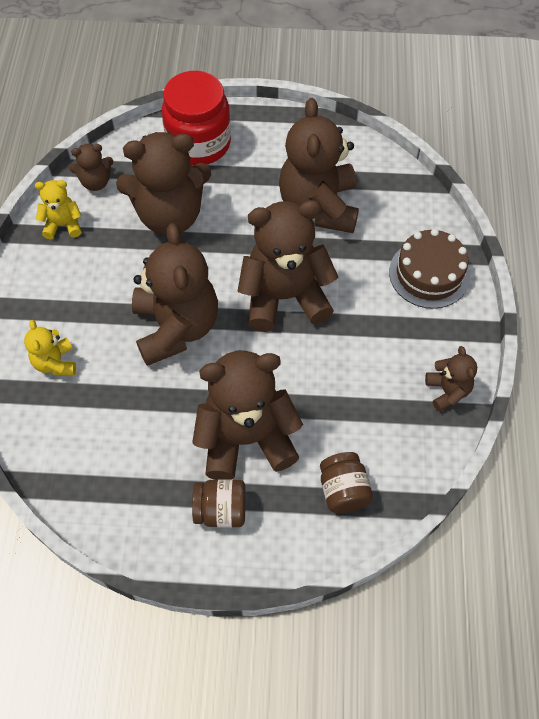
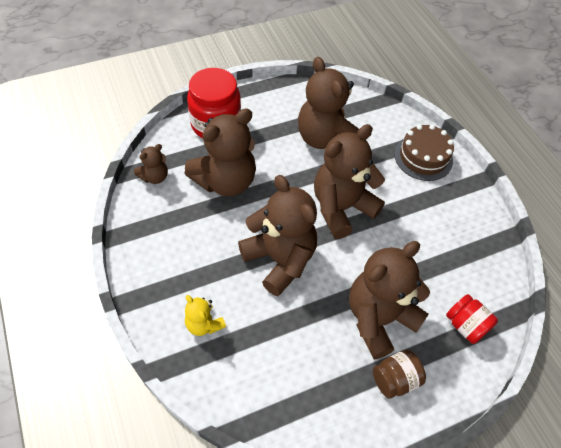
camera: 30 degrees left, 5 degrees down
yellow teddy bear [35,180,82,239] -> none
brown jar [320,452,373,513] -> red jar [446,294,498,344]
brown teddy bear [425,346,477,412] -> none

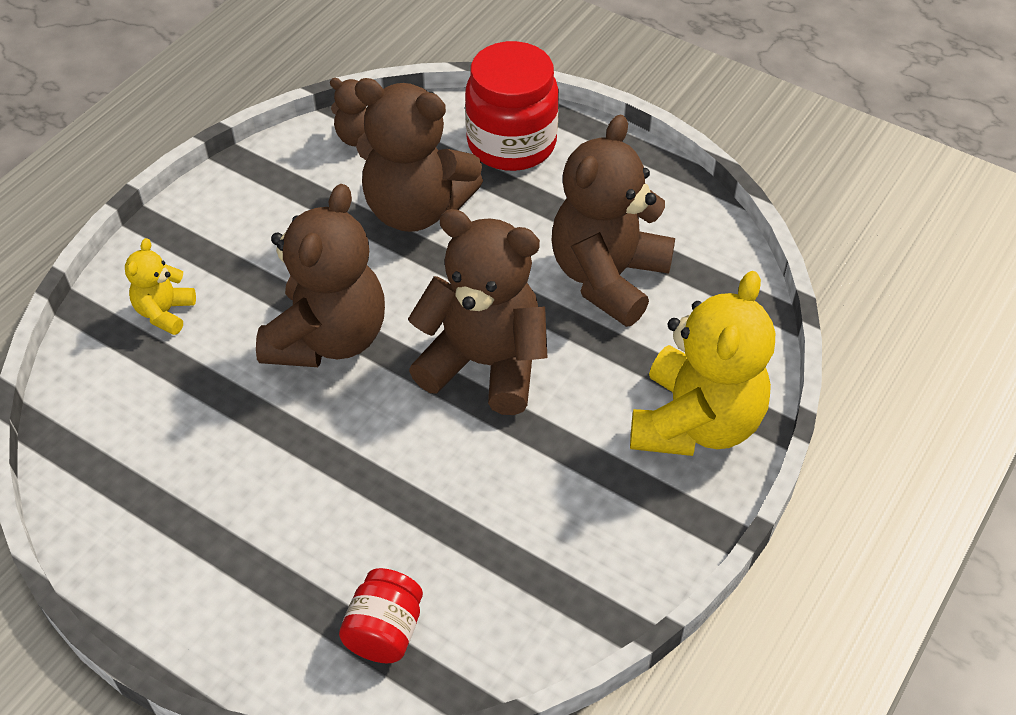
camera: 60 degrees right, 5 degrees down
brown teddy bear [349,241,430,359] -> none
brown jar [373,350,426,399] -> none
brown cake [394,124,454,181] -> yellow teddy bear [630,271,775,456]

